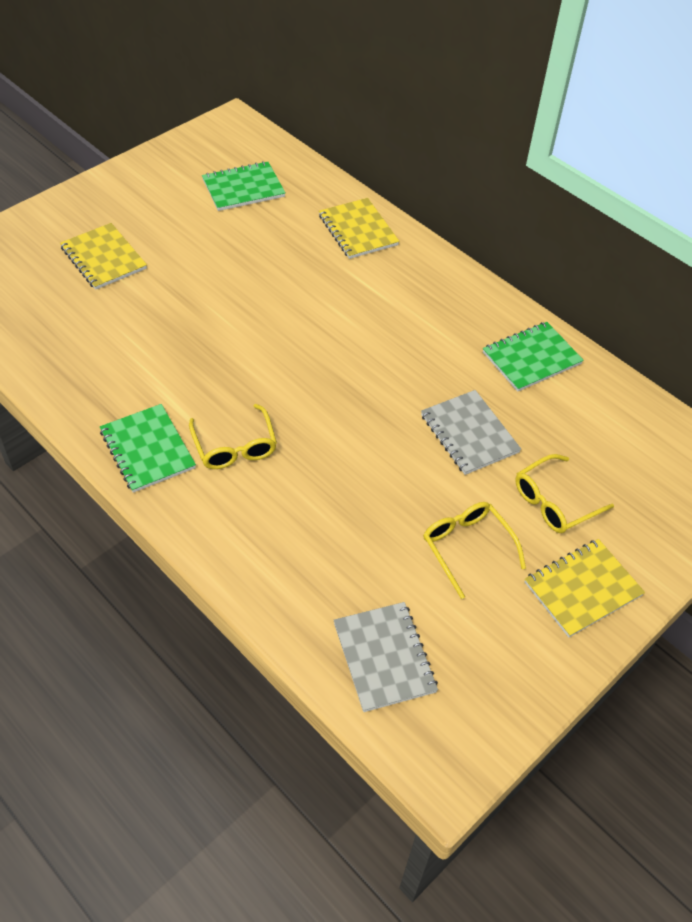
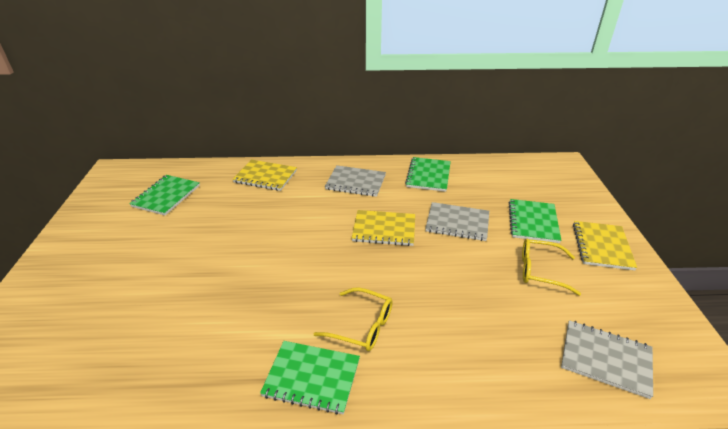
camera: 45 degrees left, 15 degrees down
yellow notebook [60,223,147,290] -> yellow notebook moved to [352,210,415,246]
yellow glasses [515,454,614,533] -> green notebook [509,199,561,243]
none -> grey notebook [325,165,386,197]

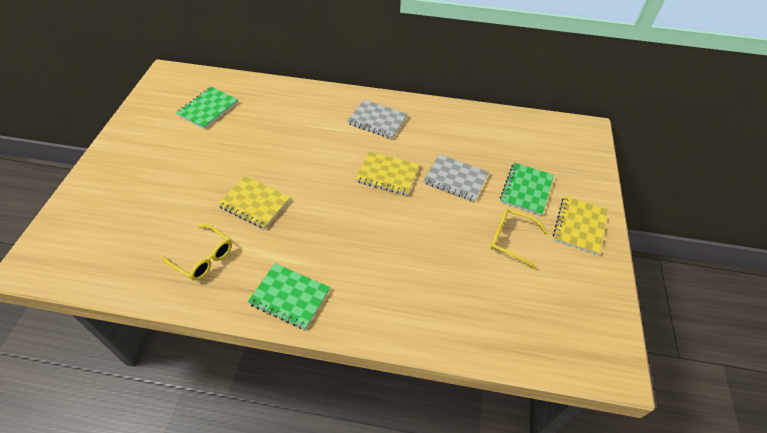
camera: 10 degrees right, 15 degrees up
yellow notebook [232,160,297,191] -> yellow notebook moved to [218,176,290,229]
yellow glasses [314,288,393,351] -> yellow glasses moved to [162,224,232,281]
green notebook [405,157,451,192] -> none
grey notebook [561,320,653,399] -> none

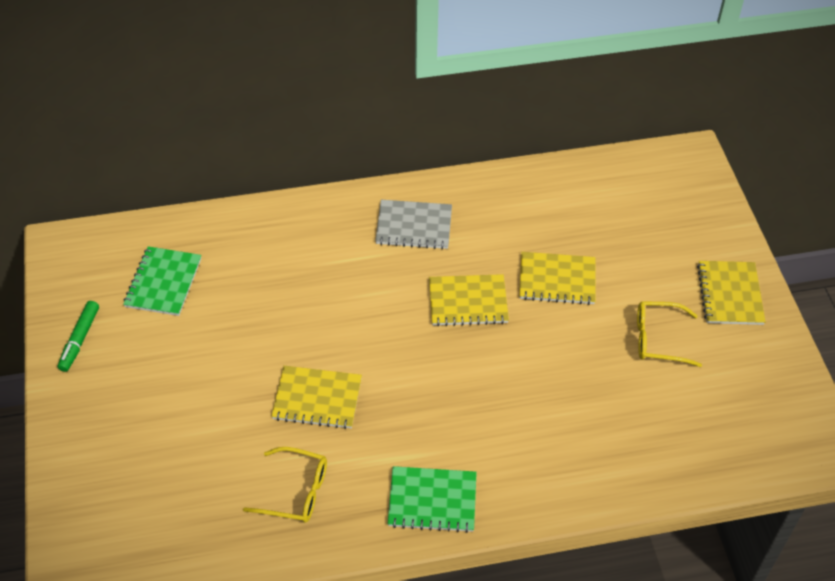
camera: 20 degrees left, 0 degrees up
grey notebook [423,154,489,202] -> yellow notebook [519,252,595,305]
green notebook [500,163,554,216] -> none
none -> green marker [57,301,99,372]

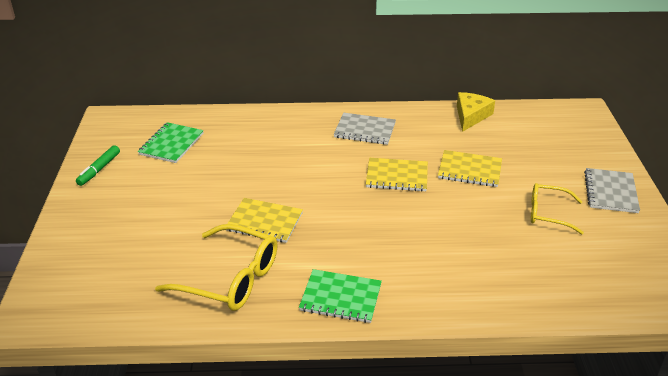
camera: 10 degrees right, 15 degrees down
yellow glasses [243,447,327,523] -> yellow glasses [155,224,278,311], size x1.60
yellow notebook [697,261,766,325] -> grey notebook [584,168,640,213]
none -> yellow cheese [457,92,495,132]

